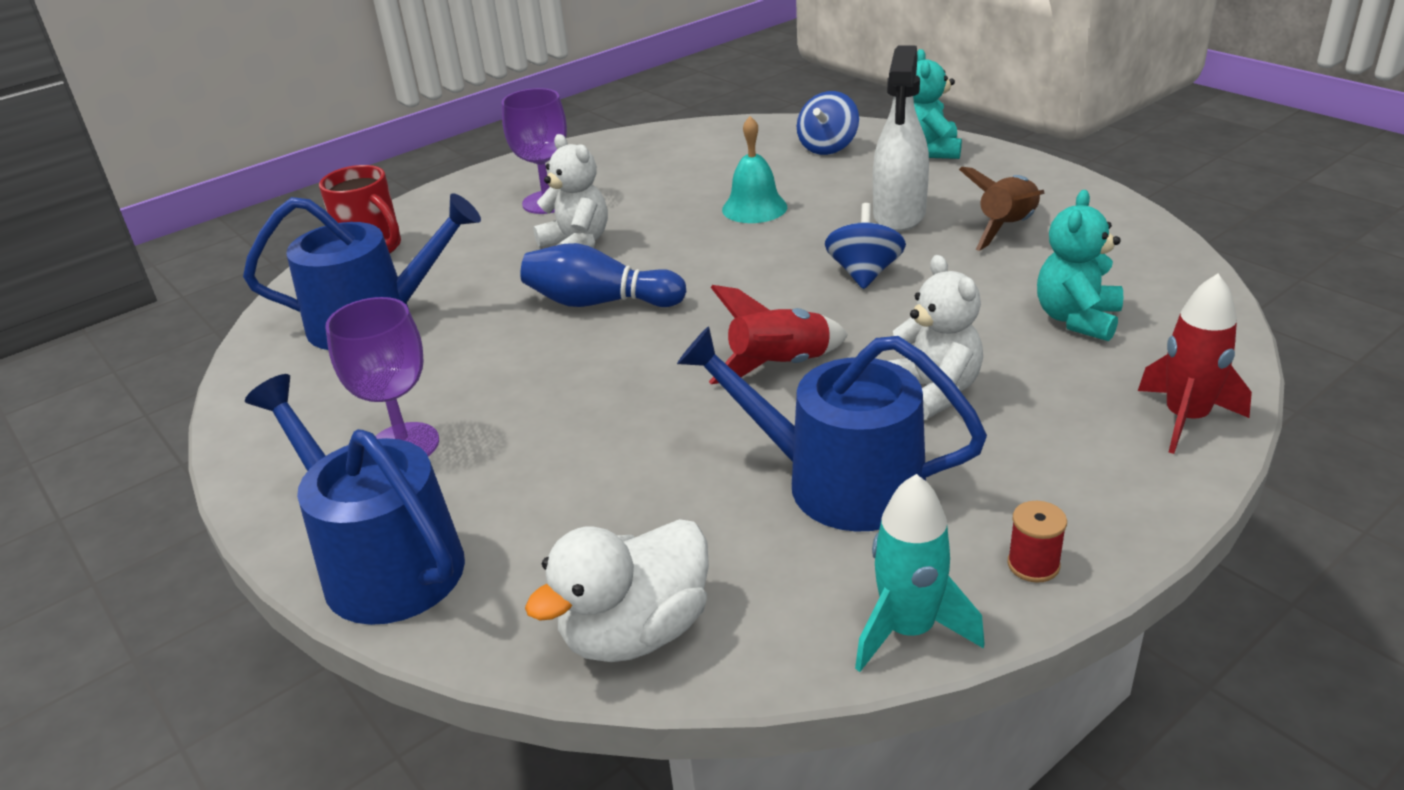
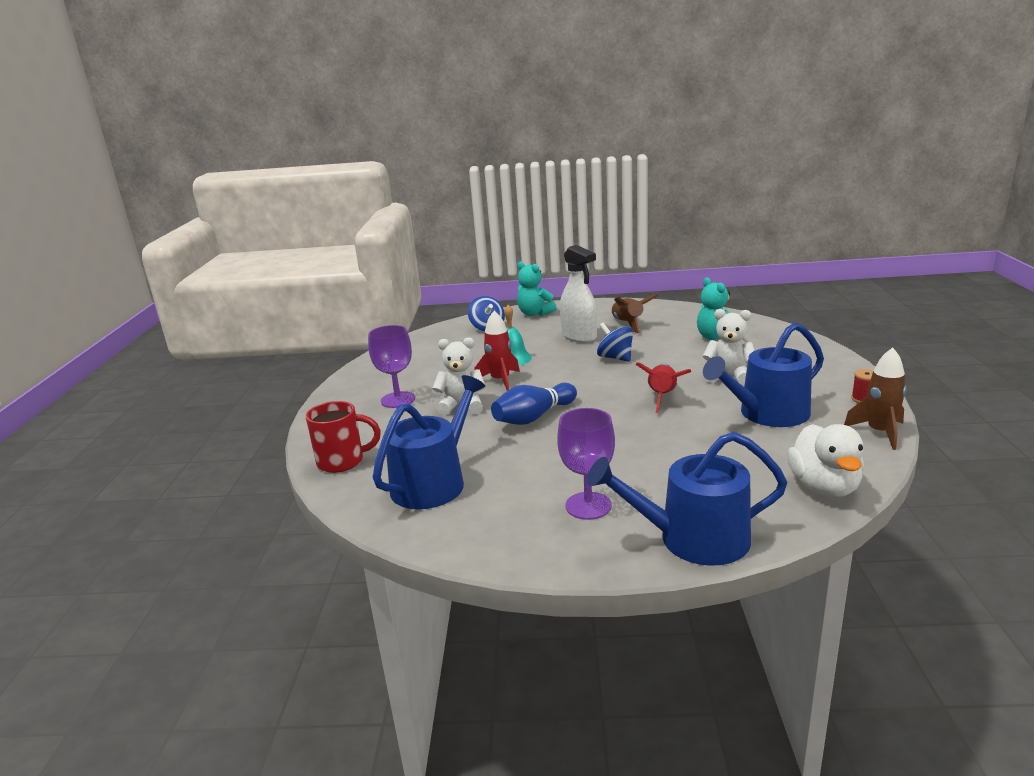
camera: 50 degrees left, 10 degrees down
turquoise rocket [855,474,985,672] -> brown rocket [844,348,906,450]
red rocket [1138,274,1252,454] -> red rocket moved to [474,311,520,391]

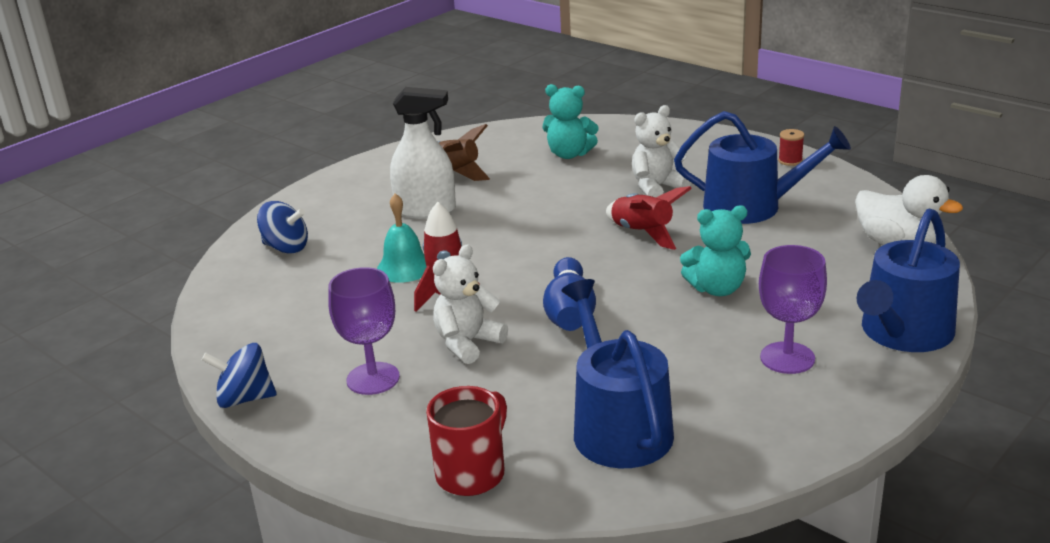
camera: 50 degrees left, 5 degrees up
turquoise teddy bear [517,261,557,316] -> turquoise teddy bear moved to [680,205,751,296]
blue spinning top [597,323,633,362] -> blue spinning top moved to [201,343,277,408]
blue watering can [703,323,824,427] -> blue watering can turned 90 degrees counterclockwise [674,111,851,224]
brown rocket [844,348,906,450] -> none

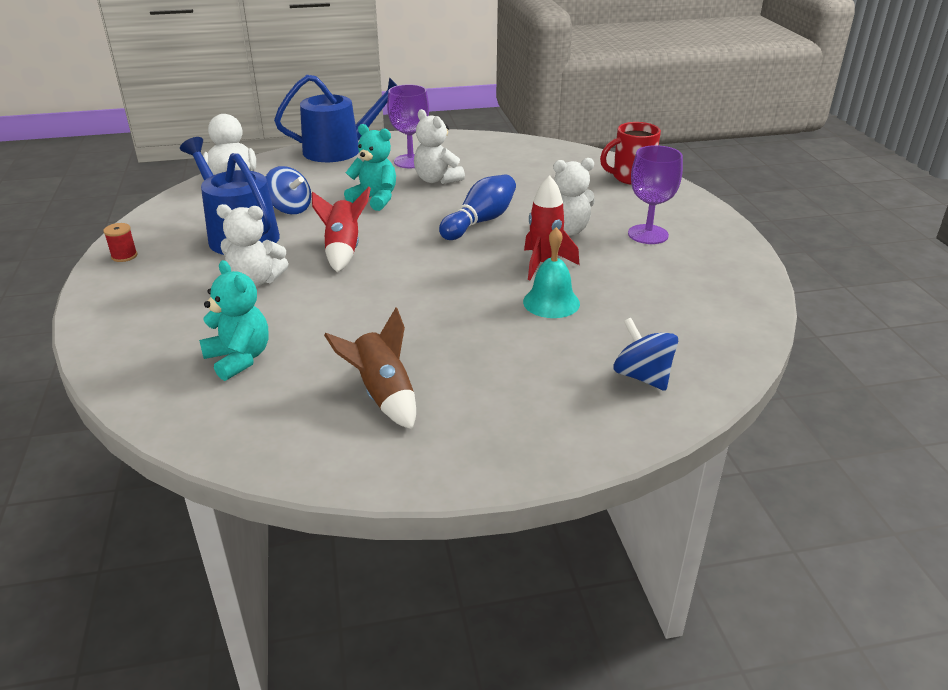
camera: 145 degrees left, 5 degrees up
blue spinning top [201,343,277,408] -> blue spinning top moved to [266,166,311,214]
white spray bottle [390,87,456,219] -> none
blue watering can [562,279,674,468] -> none
none -> white teddy bear [414,109,465,184]

